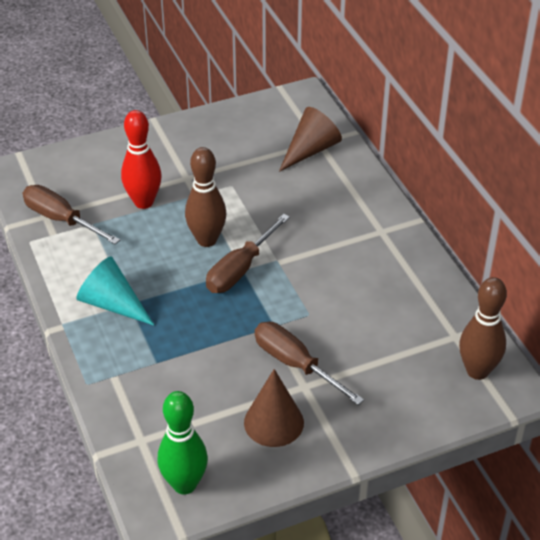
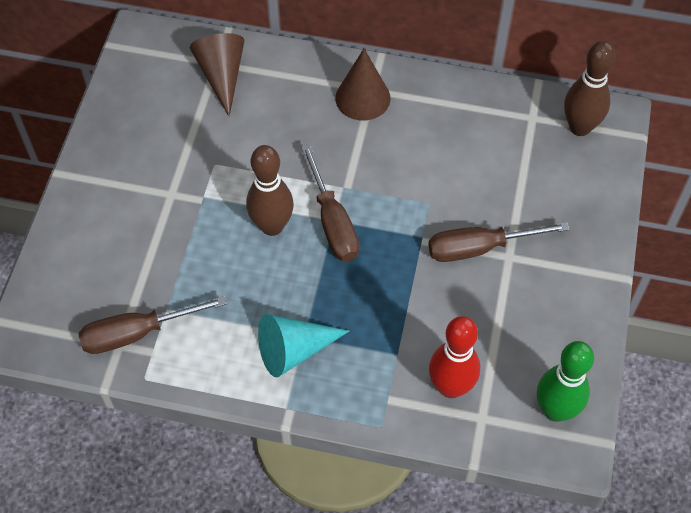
camera: 55 degrees left, 15 degrees up
red bowling pin [121,110,162,209] -> red bowling pin moved to [429,316,480,398]
brown cone [244,369,304,447] -> brown cone moved to [335,49,390,121]

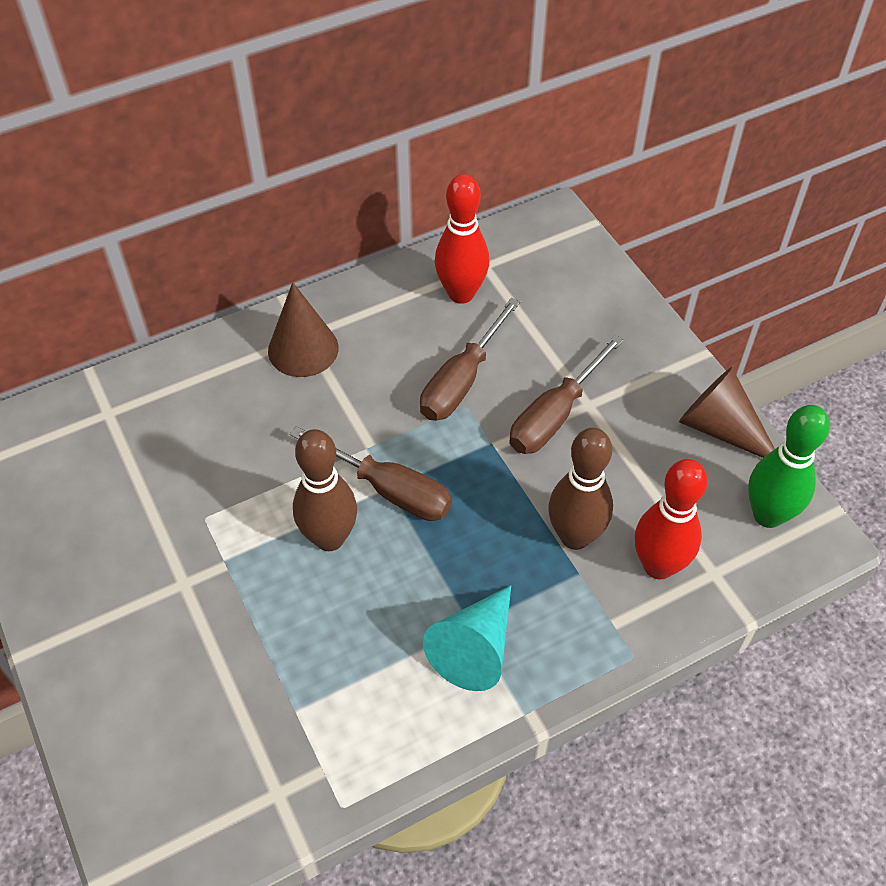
camera: 40 degrees left, 5 degrees down
brown screwdriver [78,296,227,354] -> brown screwdriver moved to [420,298,520,421]
brown cone [190,33,244,117] -> brown cone moved to [679,367,775,458]
brown bowling pin [564,41,615,136] -> brown bowling pin moved to [549,428,613,550]
none -> red bowling pin [435,174,489,304]

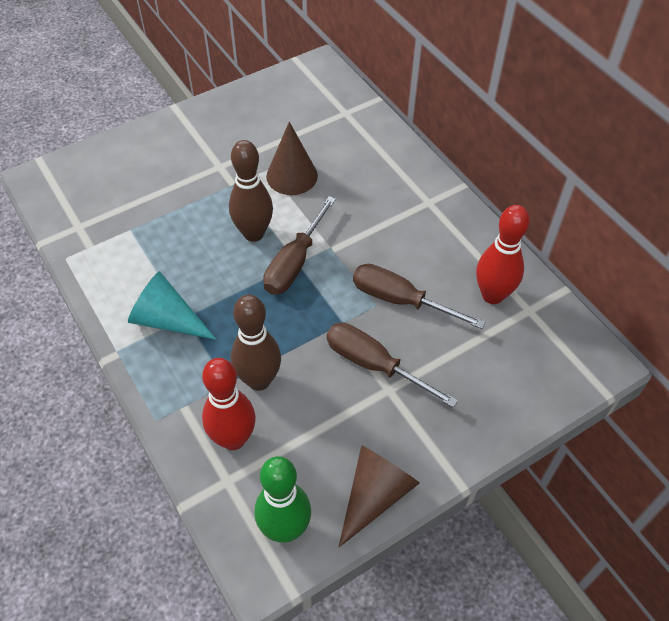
camera: 85 degrees right, 0 degrees up
brown cone [268,282,339,377] -> brown cone moved to [266,122,318,195]

